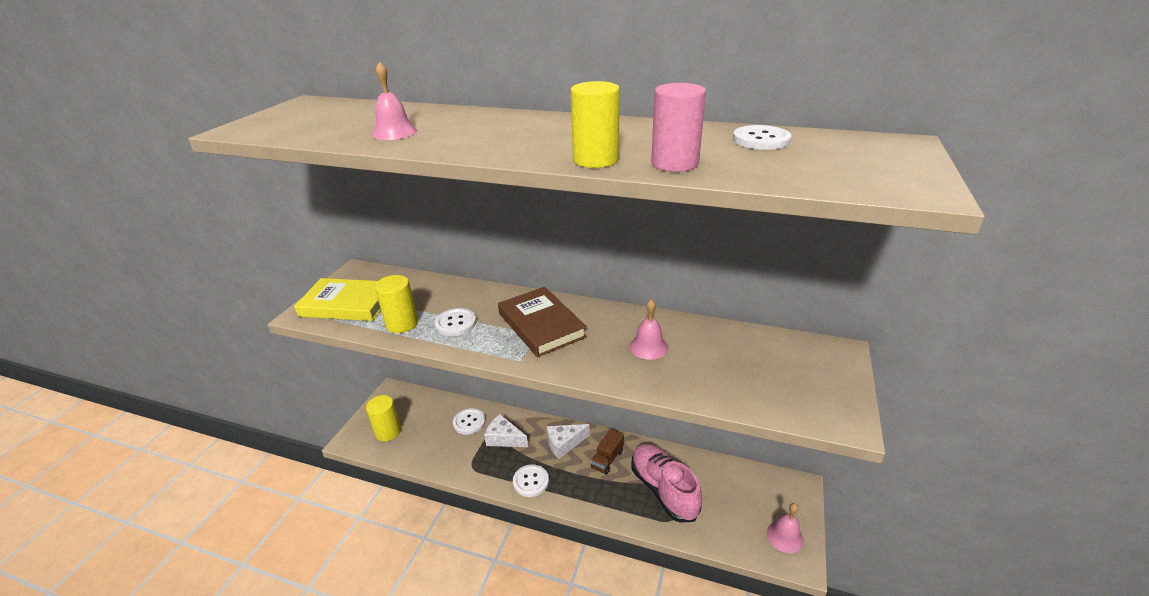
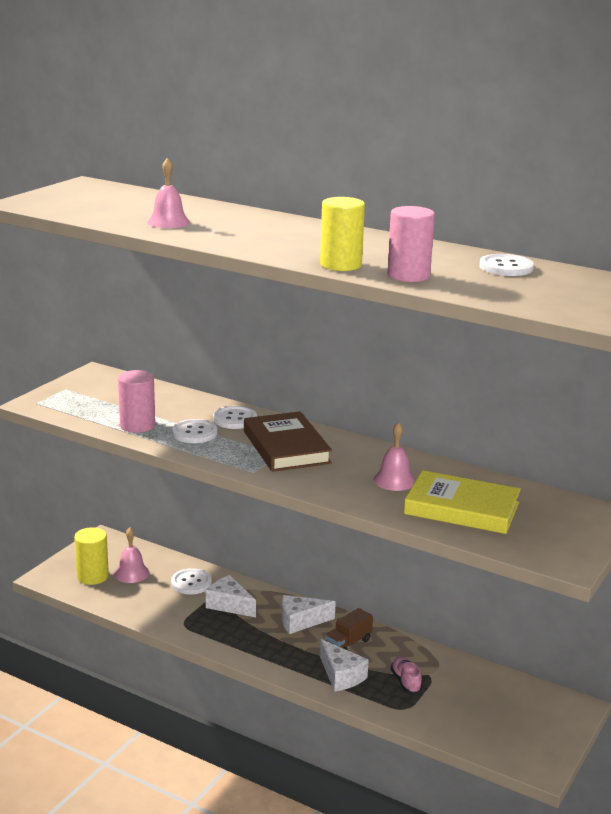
camera: 10 degrees right, 10 degrees down
yellow book [294,278,381,321] -> yellow book moved to [404,470,521,534]
yellow cylinder [375,275,418,333] -> pink cylinder [118,370,155,433]
white button [513,464,549,497] -> white button moved to [213,406,257,429]
pink shoe [632,444,702,522] -> pink shoe [391,656,422,694], size x0.45
pink bell [767,503,804,553] -> pink bell moved to [114,528,149,583]
none -> white cheese [320,639,369,692]

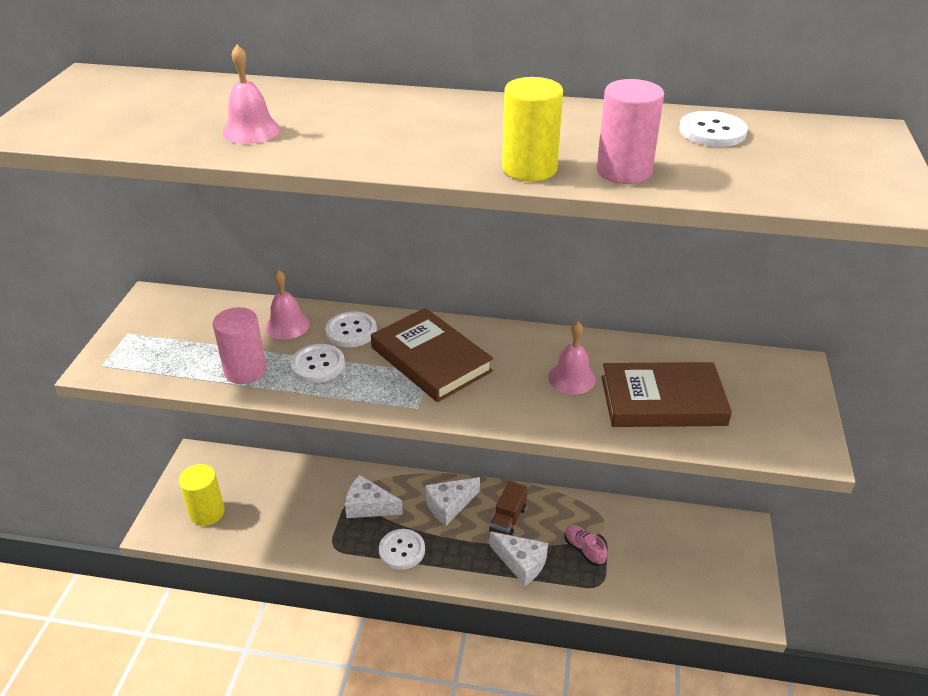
camera: 20 degrees left, 15 degrees up
pink bell [114,528,149,583] -> pink bell moved to [265,270,310,339]
white button [171,568,212,595] -> white button moved to [379,529,425,570]
yellow book [404,470,521,534] -> brown book [601,362,732,427]

